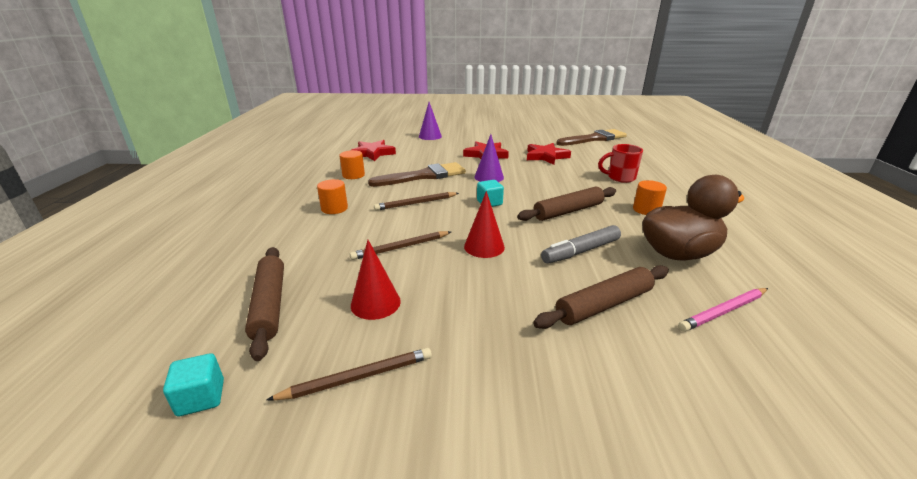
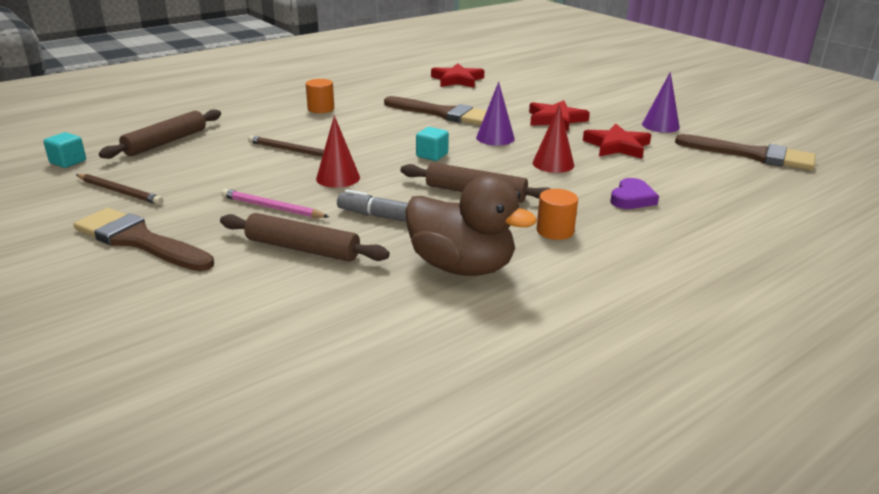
camera: 50 degrees right, 0 degrees up
orange cylinder [339,150,365,179] -> none
red cone [351,240,401,320] -> red cone moved to [533,104,574,173]
brown pencil [374,192,459,211] -> none
purple cone [419,102,442,140] -> purple cone moved to [642,72,680,133]
red mug [598,144,643,183] -> purple heart [610,178,659,209]
pink pencil [678,288,768,332] -> pink pencil moved to [221,189,329,218]
none -> brown brush [74,208,214,271]

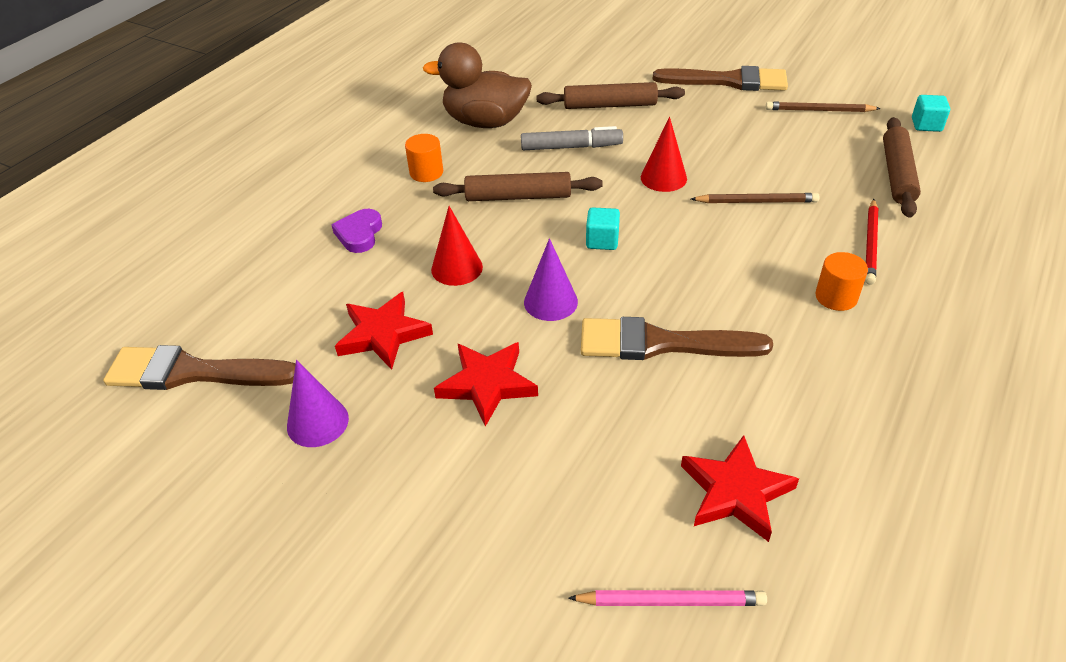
camera: 160 degrees right, 15 degrees up
pink pencil [221,189,329,218] -> pink pencil moved to [568,590,767,606]
none -> red pencil [865,199,878,285]

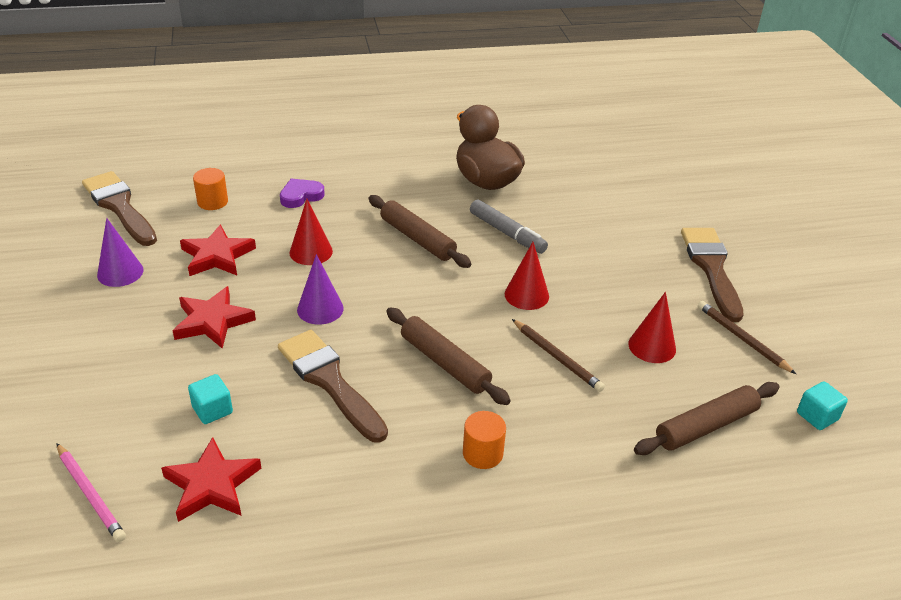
camera: 45 degrees right, 5 degrees down
orange cylinder [405,134,443,182] -> orange cylinder moved to [193,168,228,210]
brown rolling pin [536,82,685,109] -> brown rolling pin moved to [386,308,511,405]
turquoise cube [586,207,620,250] -> turquoise cube moved to [188,374,233,424]
brown brush [652,66,788,91] -> brown brush turned 150 degrees counterclockwise [681,228,744,322]
red pencil [865,199,878,285] -> none
none -> red cone [628,292,676,363]

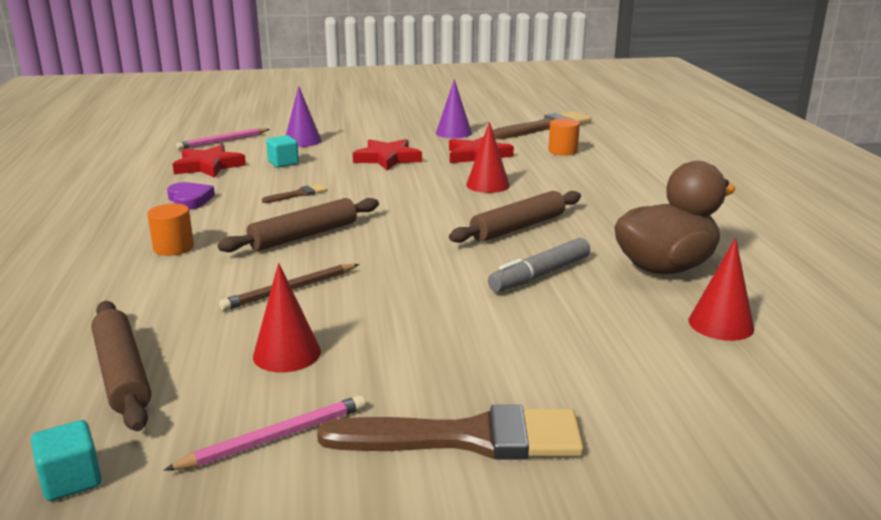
camera: 95 degrees right, 15 degrees down
brown brush [278,330,388,443] -> brown brush [262,184,327,203], size x0.45
purple heart [280,178,325,208] -> purple heart moved to [167,182,215,210]
purple cone [297,254,344,325] -> purple cone moved to [286,86,322,147]
red cone [505,242,549,310] -> red cone moved to [689,238,754,341]
brown pencil [698,301,796,374] -> pink pencil [164,395,366,471]

